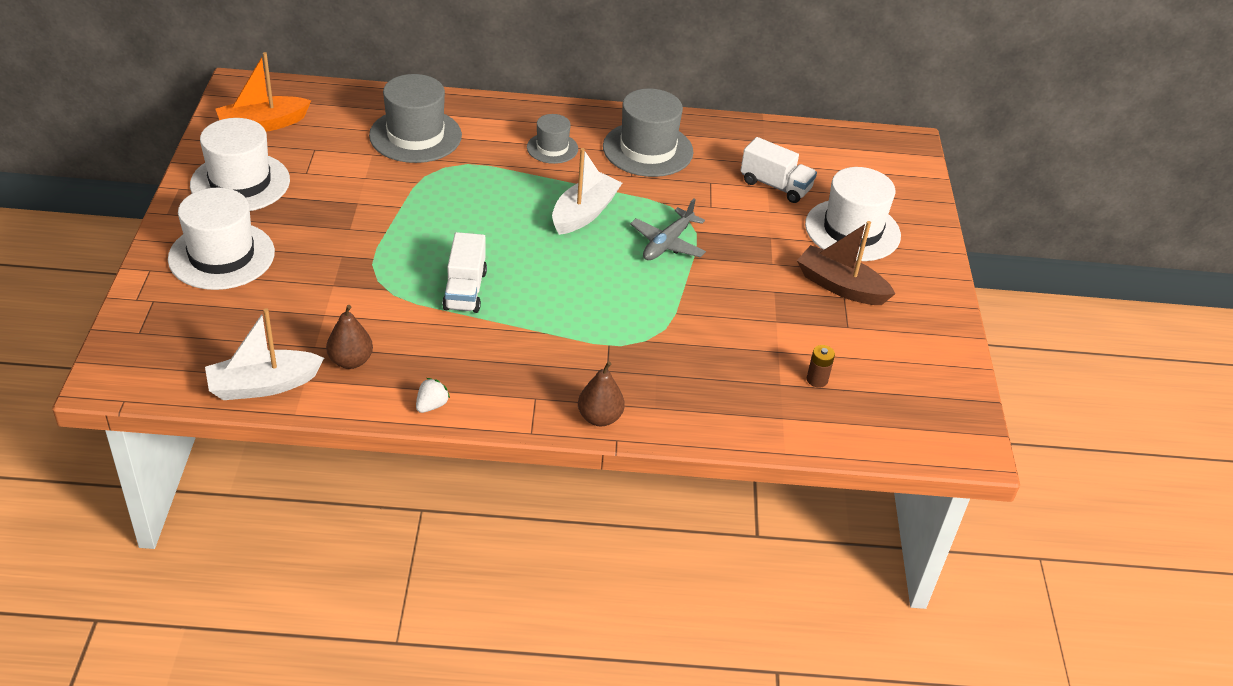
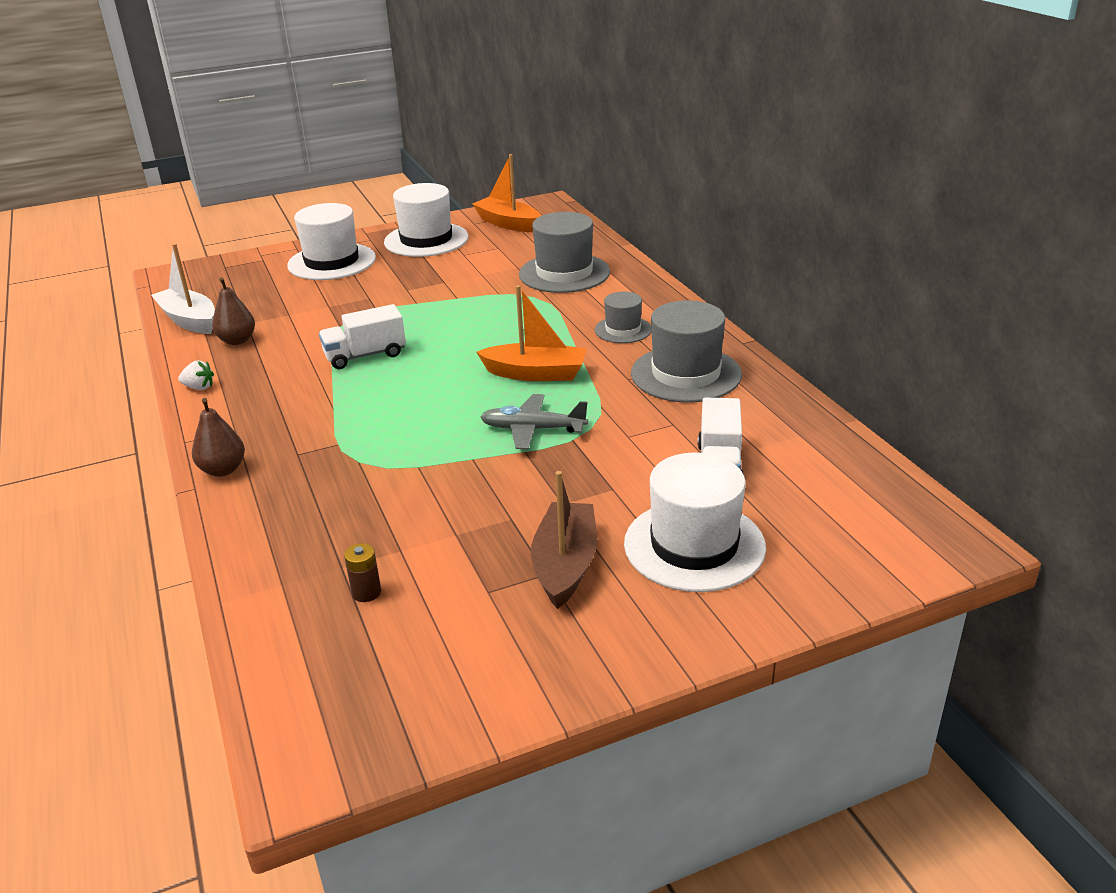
camera: 70 degrees right, 10 degrees down
white boat [552,148,622,235] -> orange boat [476,285,587,381]

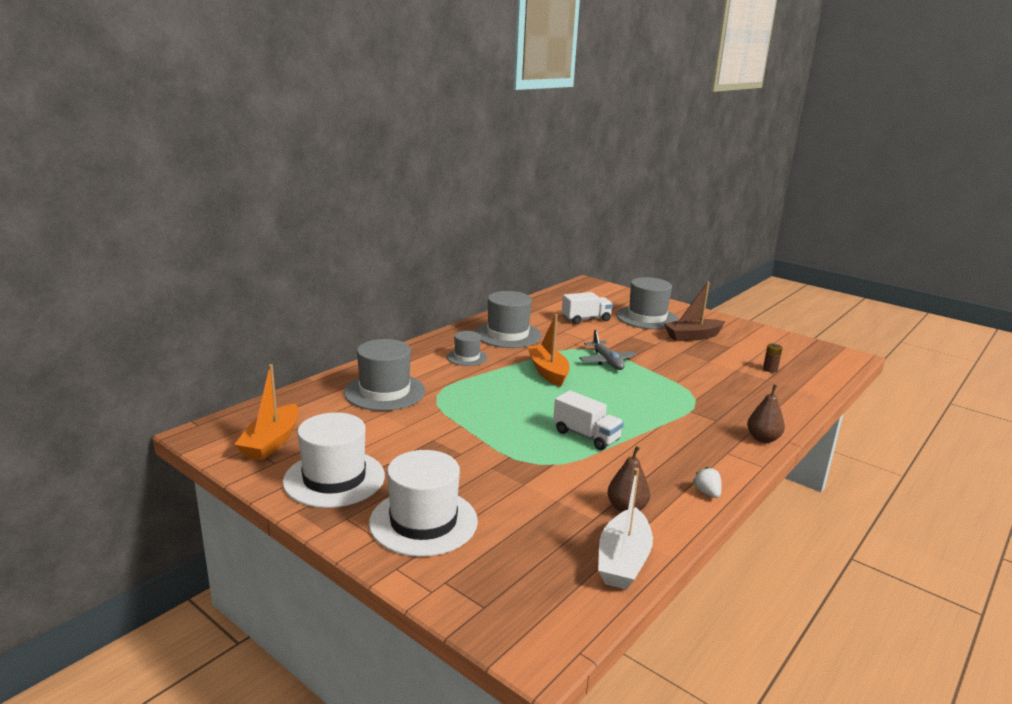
camera: 120 degrees left, 10 degrees down
white hat [624,453,766,592] -> grey hat [616,277,679,329]

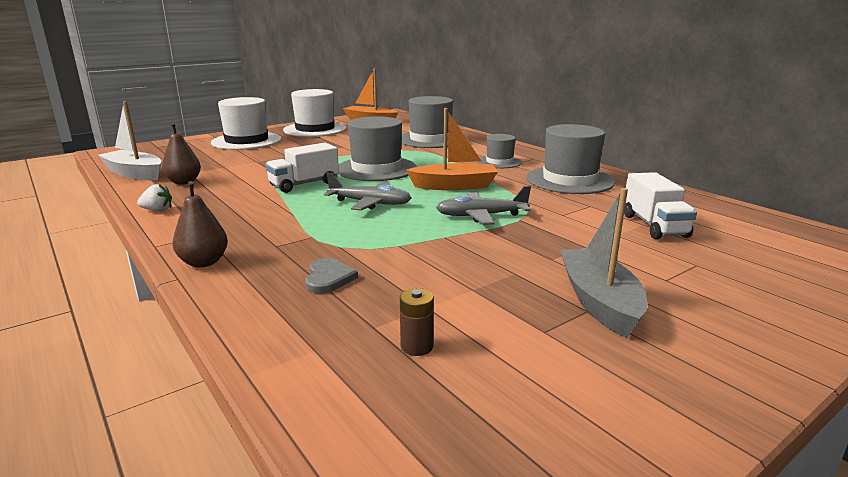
camera: 105 degrees right, 0 degrees up
grey hat [616,277,679,329] -> grey hat moved to [338,116,417,181]
brown boat [664,281,725,341] -> grey boat [560,188,647,338]
none -> grey heart [305,258,358,294]
none -> grey plane [324,172,411,210]

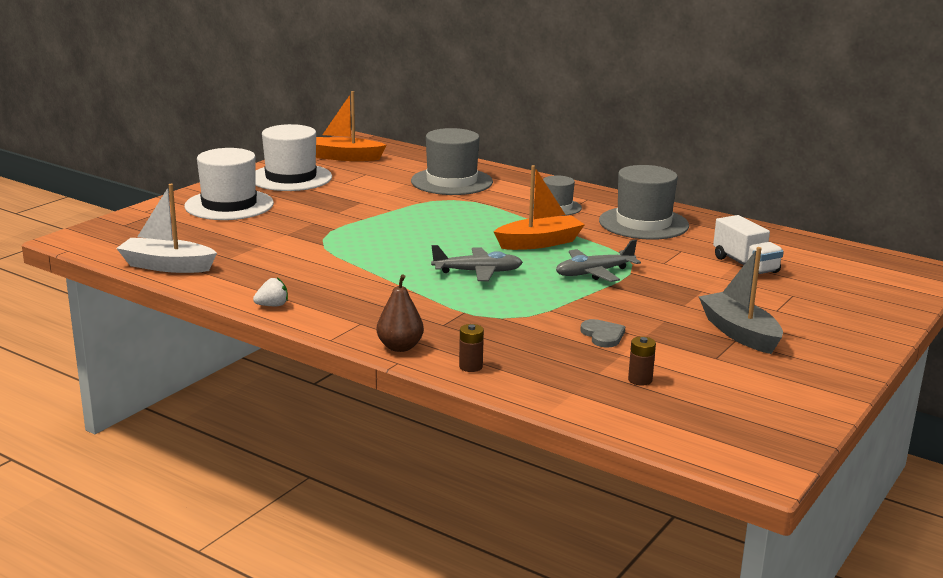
camera: 20 degrees left, 0 degrees up
brown pear [162,123,201,185] -> none
white truck [265,143,339,193] -> none
grey heart [305,258,358,294] -> grey heart moved to [580,319,625,348]
grey hat [338,116,417,181] -> none
none -> brown battery [459,324,484,372]

